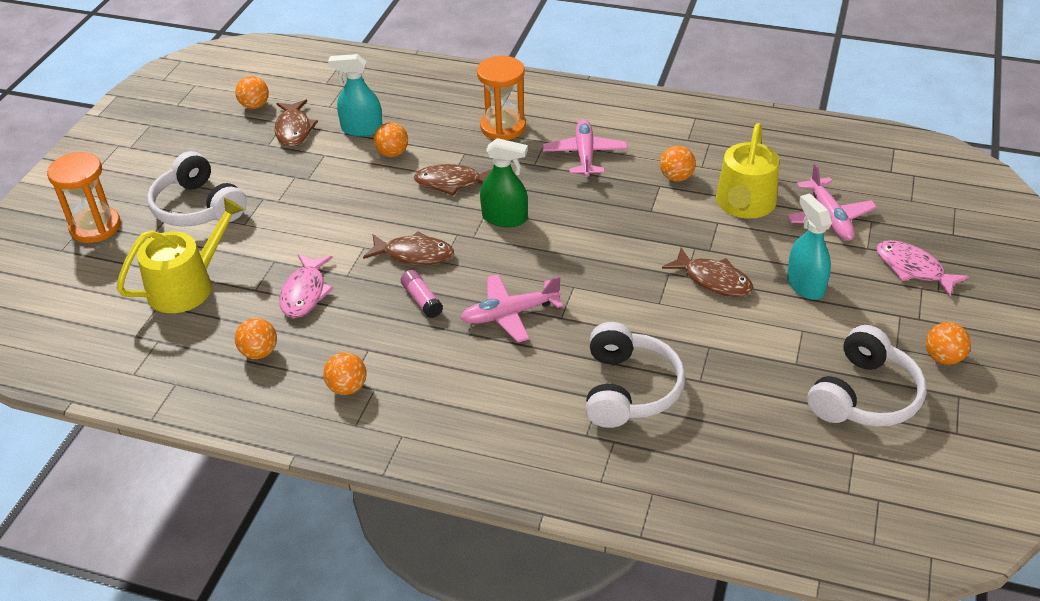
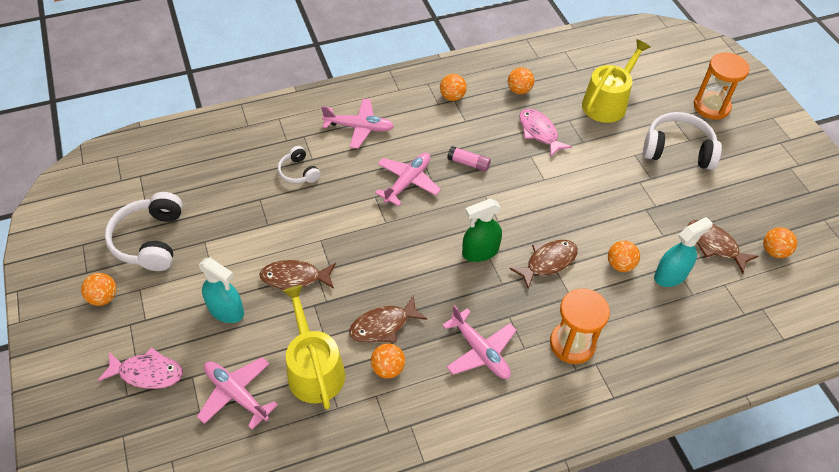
camera: 140 degrees right, 10 degrees up
yellow watering can [116,197,244,313] -> yellow watering can turned 150 degrees counterclockwise [582,39,651,123]
brown fish [363,231,454,265] -> brown fish moved to [349,295,427,343]
white headphones [586,322,686,428] -> white headphones [278,146,320,184], size x0.55
none -> pink plane [321,99,394,149]

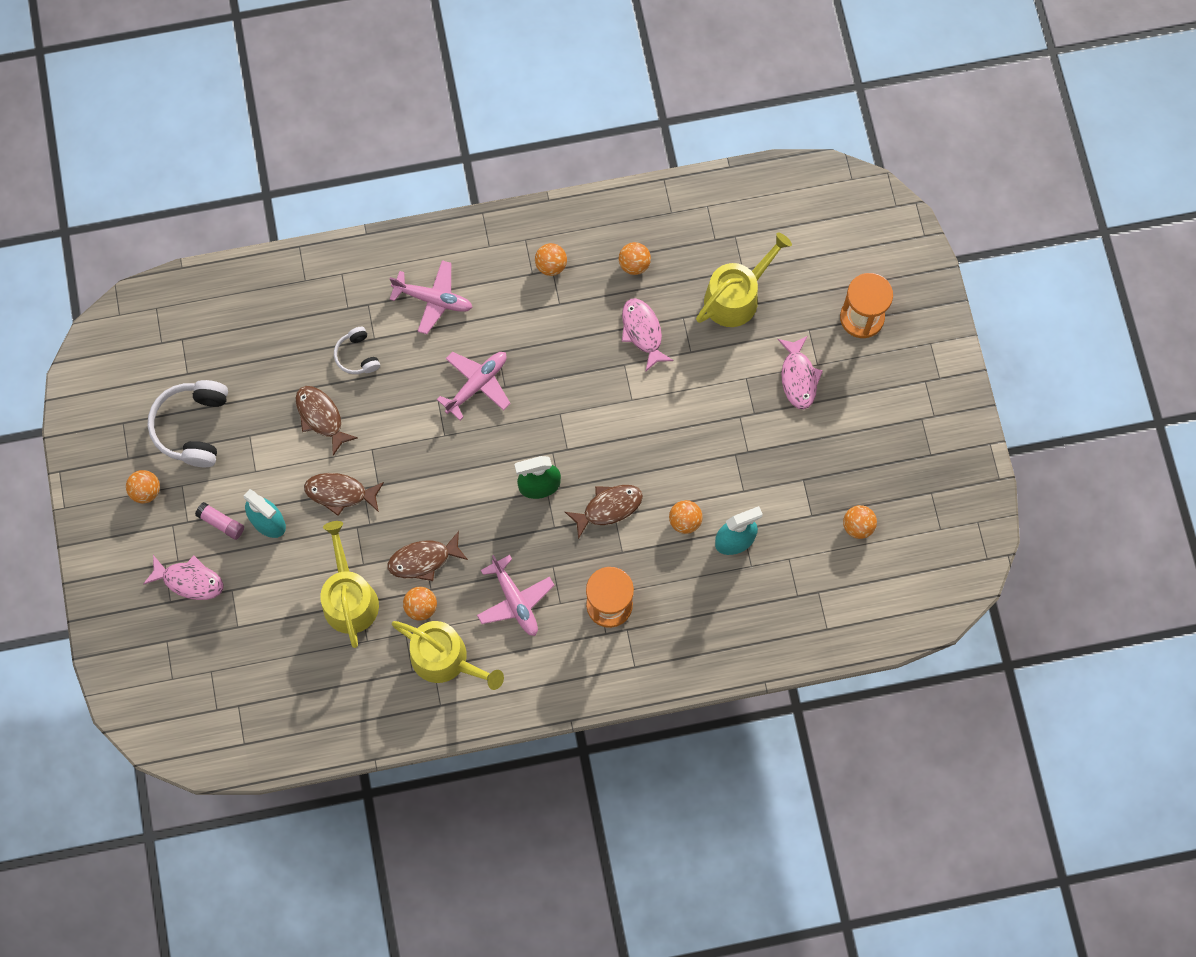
camera: 10 degrees right, 20 degrees up
pink plane [197,357,278,430] -> none
pink glue stick [447,146,491,172] -> pink glue stick moved to [195,502,244,540]
white headphones [643,112,722,170] -> pink fish [777,336,823,410]
brown fish [687,220,758,274] -> brown fish moved to [296,386,358,456]
none -> yellow watering can [392,621,504,690]

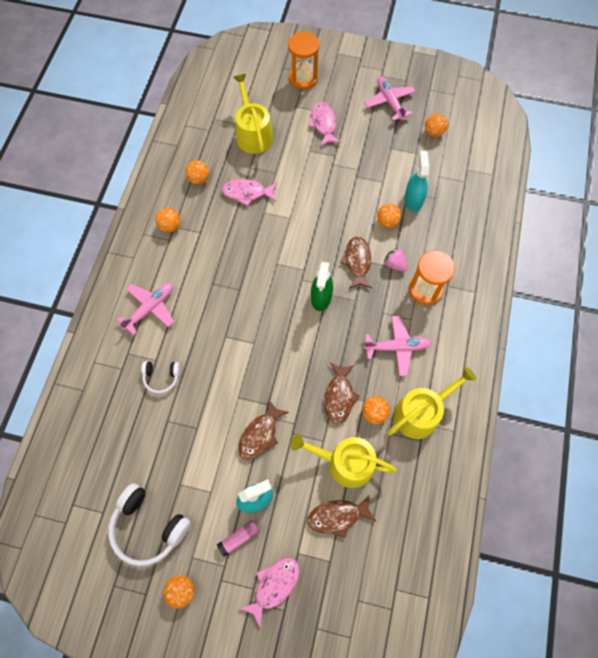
camera: 65 degrees left, 5 degrees down
brown fish [296,386,358,456] -> brown fish moved to [307,495,376,538]
pink plane [437,352,511,420] -> pink plane moved to [365,76,416,121]
pink fish [777,336,823,410] -> pink fish turned 120 degrees counterclockwise [308,102,341,146]
none -> pink strawberry [384,248,408,271]

